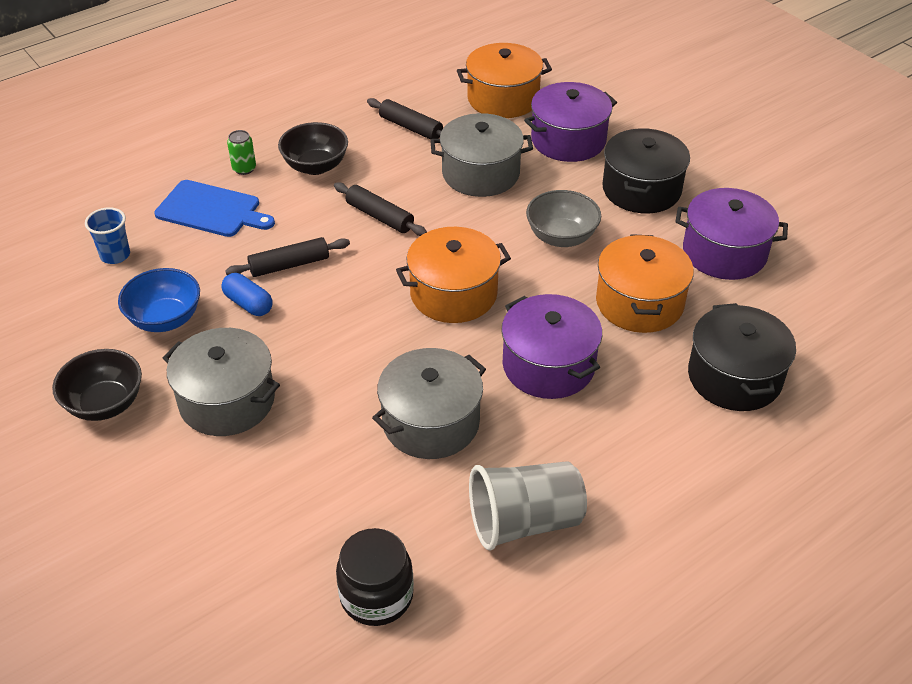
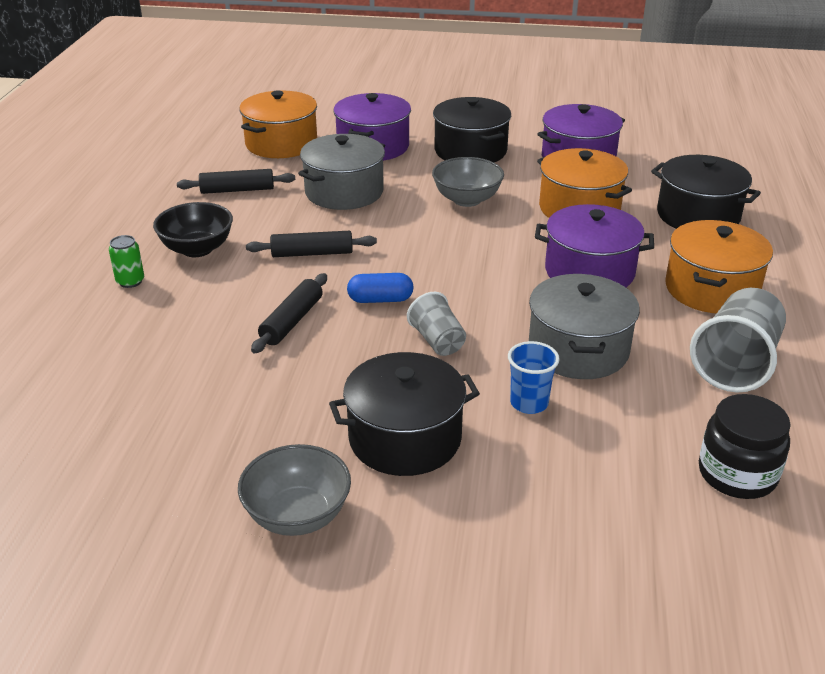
camera: 45 degrees left, 10 degrees down
black bowl [52,349,142,421] -> grey bowl [238,444,351,536]
blue cup [85,207,130,264] -> blue cup moved to [508,341,560,414]
blue bowl [118,268,200,332] -> none
blue cutting board [154,180,275,237] -> none
grey pot [163,328,280,436] -> black pot [329,352,480,476]
blue capsule [222,273,273,316] -> blue capsule moved to [347,273,414,303]
orange pot [396,227,511,323] -> orange pot moved to [665,220,773,313]
none -> grey cup [407,292,466,356]

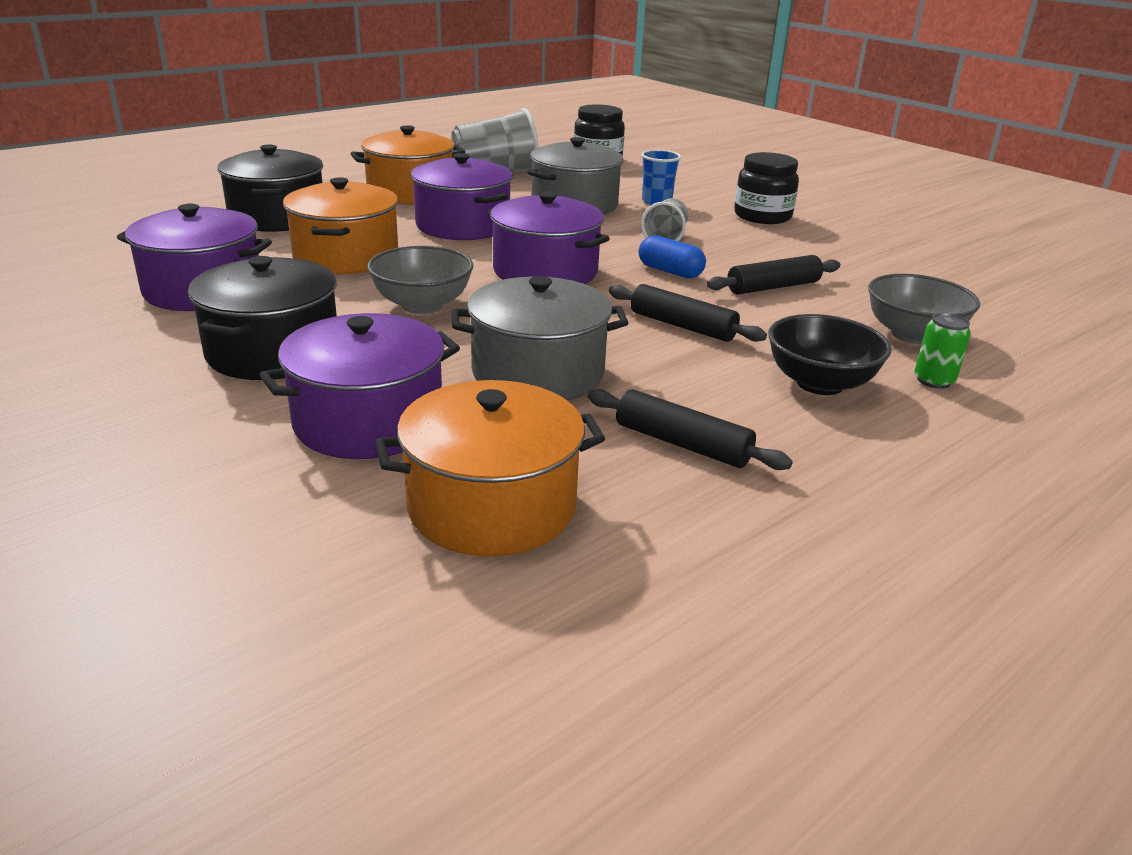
camera: 140 degrees left, 5 degrees down
grey bowl [238,444,351,536] -> grey bowl moved to [868,274,980,344]
black pot [329,352,480,476] -> black jar [734,152,799,224]
none -> purple pot [488,192,610,284]

